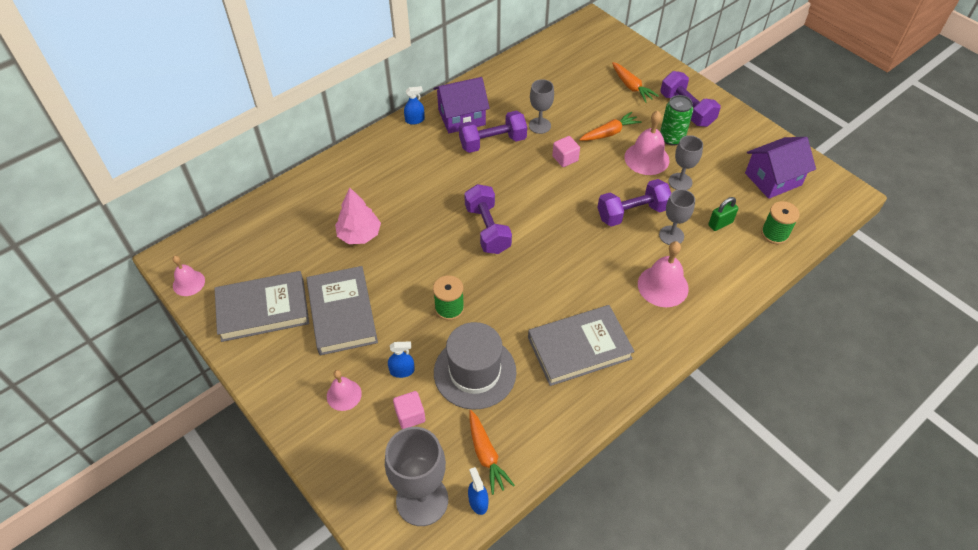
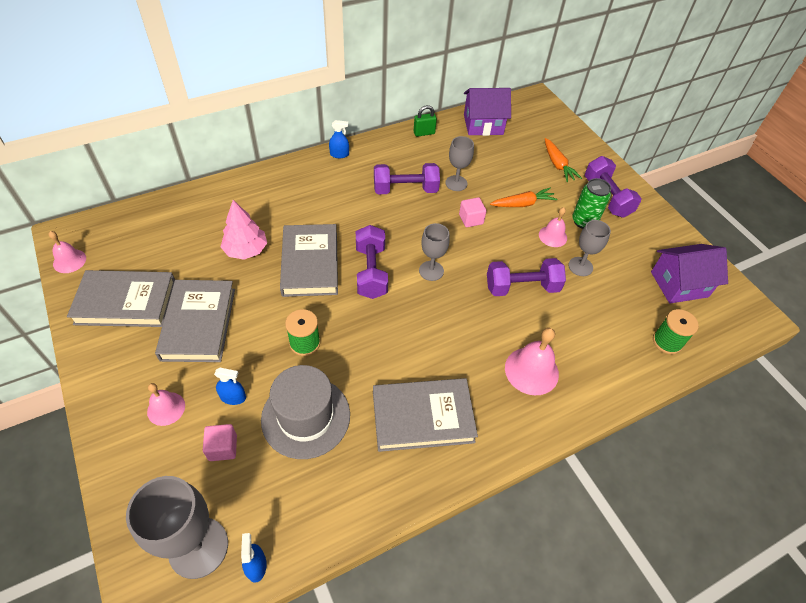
camera: 10 degrees right, 0 degrees up
purple house [433,77,490,133] -> purple house moved to [464,88,511,136]
orange carrot [470,410,515,495] -> none
pink bell [625,111,669,175] -> pink bell [539,207,567,247], size x0.63
grey goblet [659,189,695,245] -> grey goblet moved to [419,223,450,281]
green padlock [708,197,738,231] -> green padlock moved to [414,105,437,137]
none -> grey book [280,224,338,297]

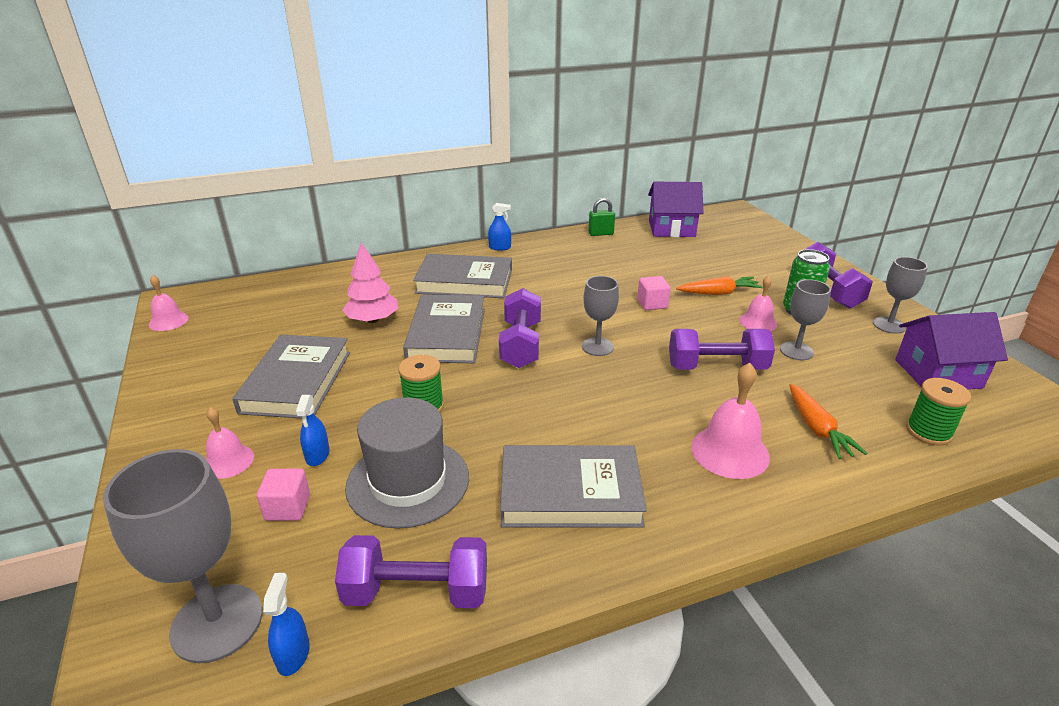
camera: 10 degrees right, 20 degrees down
grey book [67,270,175,327] -> grey book moved to [413,254,512,298]
blue spray bottle [214,368,246,405] -> blue spray bottle turned 75 degrees clockwise [296,395,330,466]
purple dumbbell [374,163,440,194] -> purple dumbbell moved to [335,535,487,608]
grey goblet [445,136,474,191] -> grey goblet moved to [873,257,928,334]
orange carrot [545,138,582,182] -> orange carrot moved to [789,383,867,459]

